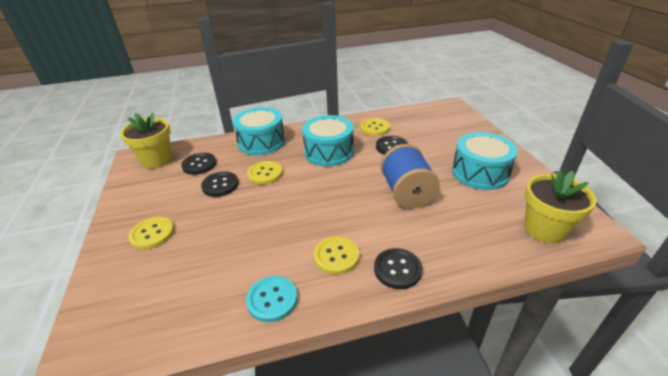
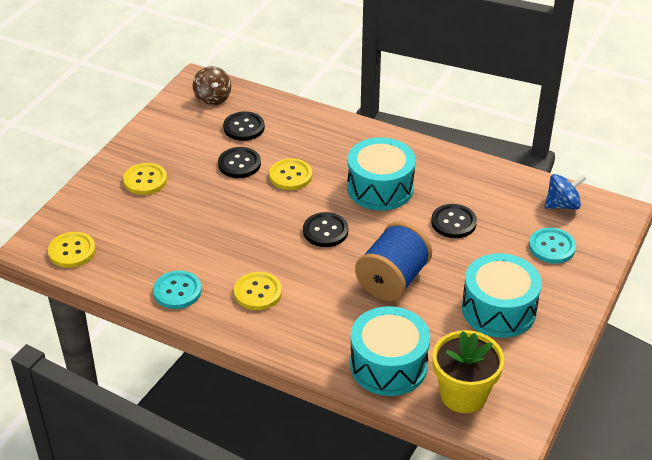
camera: 40 degrees right, 5 degrees up
yellow flower pot [120,113,172,169] -> brown spinning top [193,66,231,106]
turquoise drum [233,107,285,155] -> turquoise drum moved to [350,306,430,396]
yellow button [360,118,390,136] -> yellow button moved to [48,232,96,268]
black button [374,248,423,289] -> black button moved to [303,212,348,247]
none -> turquoise button [529,228,576,264]
none -> blue spinning top [544,174,587,210]

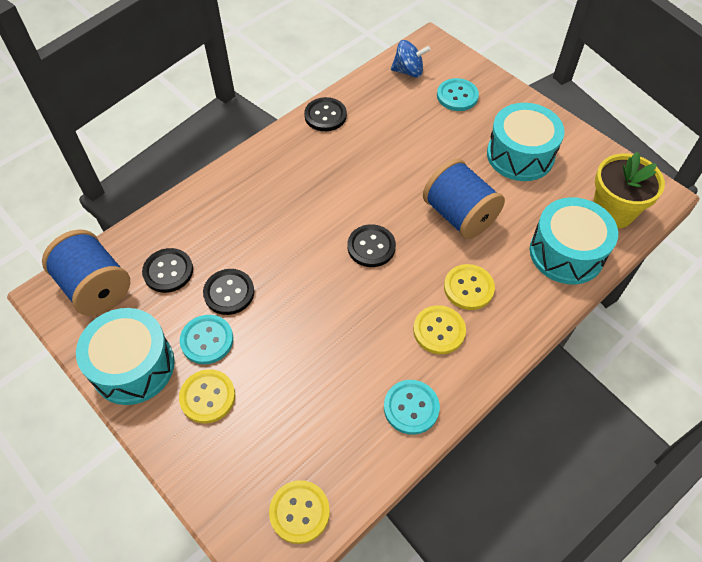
camera: 70 degrees left, 15 degrees up
brown spinning top [193,66,231,106] -> blue spool [42,230,130,316]
yellow button [269,158,312,190] -> yellow button moved to [444,264,495,310]
turquoise drum [347,137,416,211] -> turquoise drum moved to [76,308,175,405]
black button [431,204,477,238] -> black button moved to [304,97,347,131]
blue spinning top [544,174,587,210] -> blue spinning top turned 90 degrees clockwise [391,40,431,78]
none -> turquoise button [180,315,233,364]

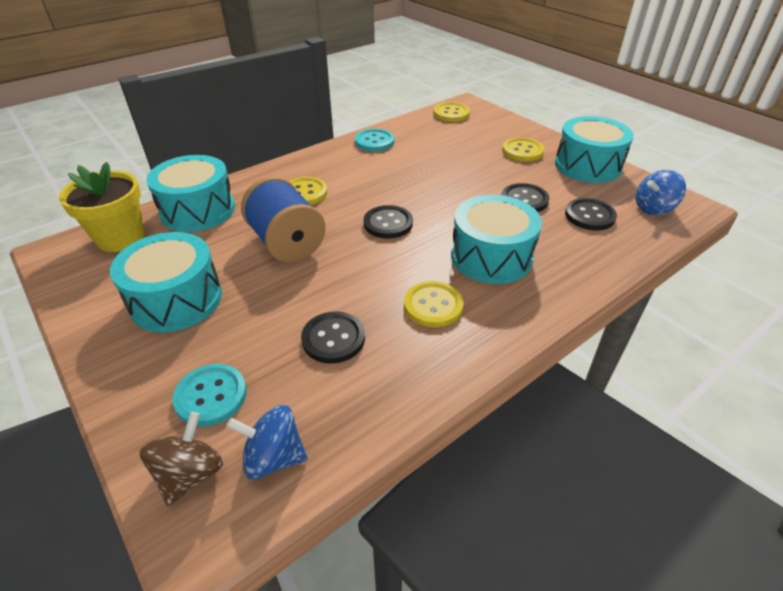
camera: 175 degrees left, 15 degrees down
blue spool [42,230,130,316] -> blue spinning top [636,170,686,215]
turquoise button [180,315,233,364] -> none
black button [304,97,347,131] -> black button moved to [301,311,365,364]
yellow button [413,305,466,354] -> yellow button moved to [404,281,464,327]
none -> brown spinning top [139,412,223,506]
none -> turquoise drum [451,195,542,284]

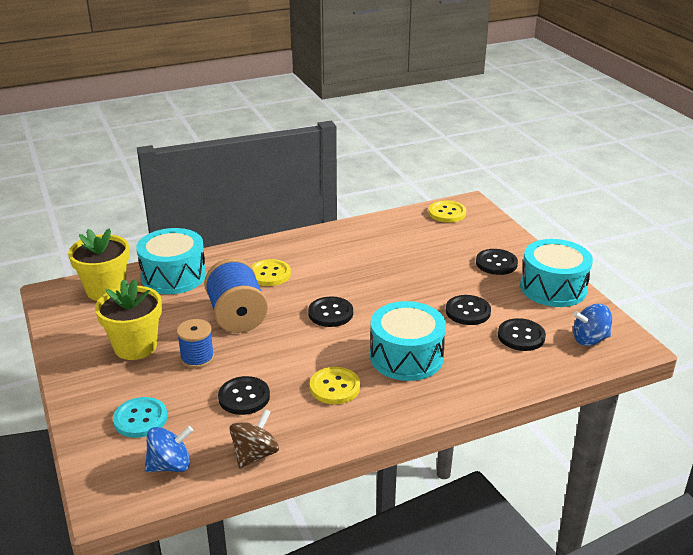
camera: 15 degrees right, 10 degrees down
turquoise drum [110,232,222,332] -> yellow flower pot [95,279,162,360]
brown spinning top [139,412,223,506] -> brown spinning top moved to [229,409,279,469]
blue spinning top [226,405,308,479] -> blue spinning top turned 135 degrees clockwise [145,426,193,472]
turquoise button [355,129,394,151] -> none
yellow button [502,138,544,161] -> black button [476,249,518,275]
none -> blue spool [177,319,214,368]

